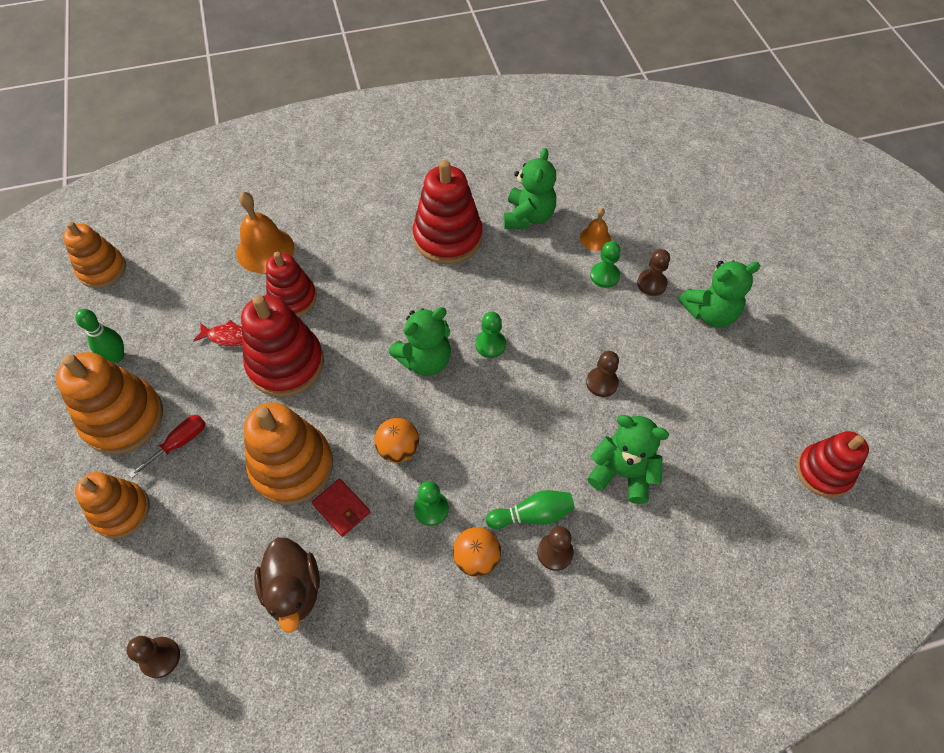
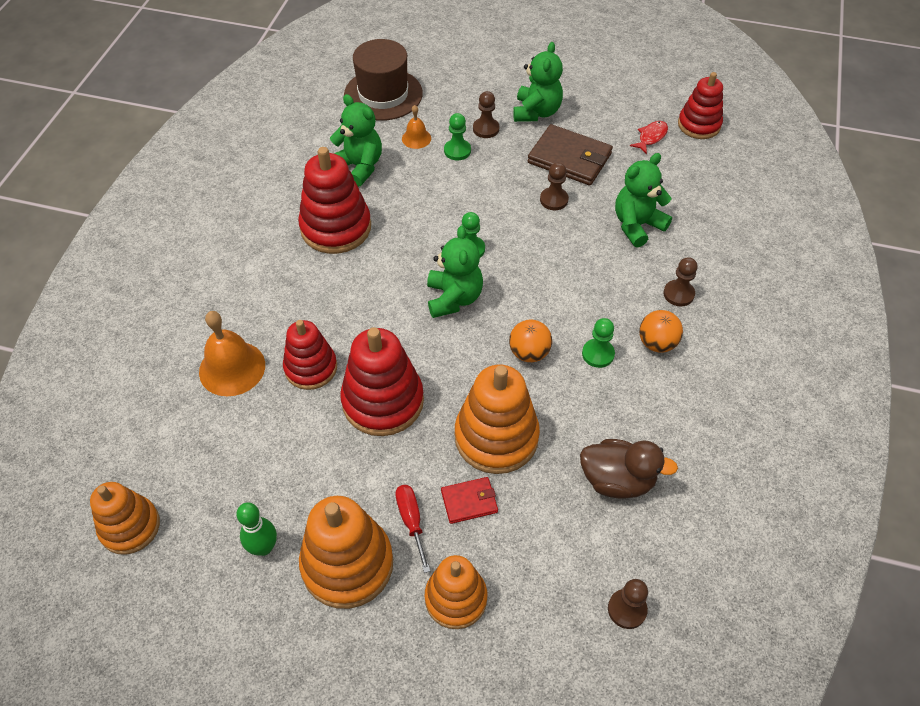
camera: 60 degrees left, 5 degrees down
red fish [193,320,243,347] -> red fish moved to [630,121,668,154]
red wallet [312,479,370,537] -> red wallet moved to [441,477,498,524]
green bowling pin [486,490,575,529] -> none
none -> brown hat [344,39,423,121]
none -> brown wallet [528,124,613,186]

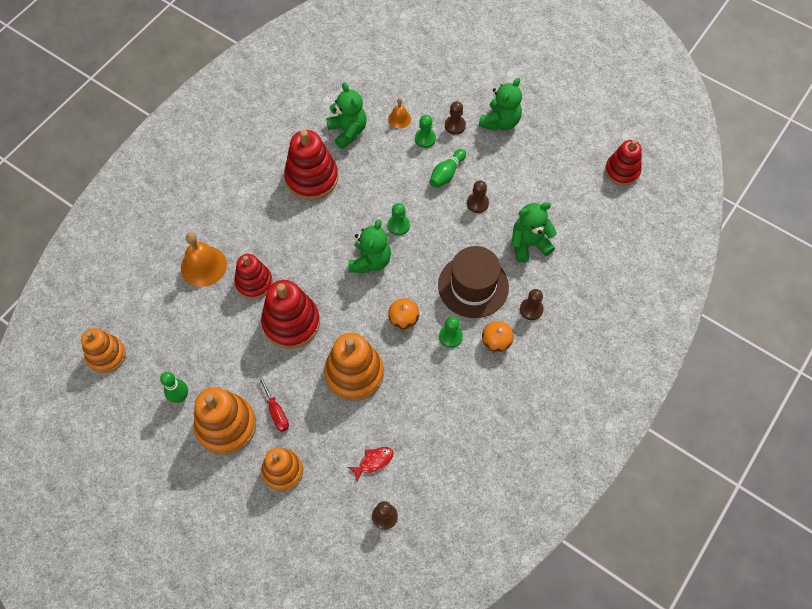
camera: 20 degrees right, 10 degrees up
brown hat [344,39,423,121] -> brown hat moved to [438,246,509,318]
red screwdriver [395,485,430,573] -> red screwdriver turned 150 degrees clockwise [258,376,289,432]
red wallet [441,477,498,524] -> none
brown wallet [528,124,613,186] -> none
brown duck [580,439,678,499] -> none
red fish [630,121,668,154] -> red fish moved to [348,447,394,482]
none -> green bowling pin [430,149,466,188]

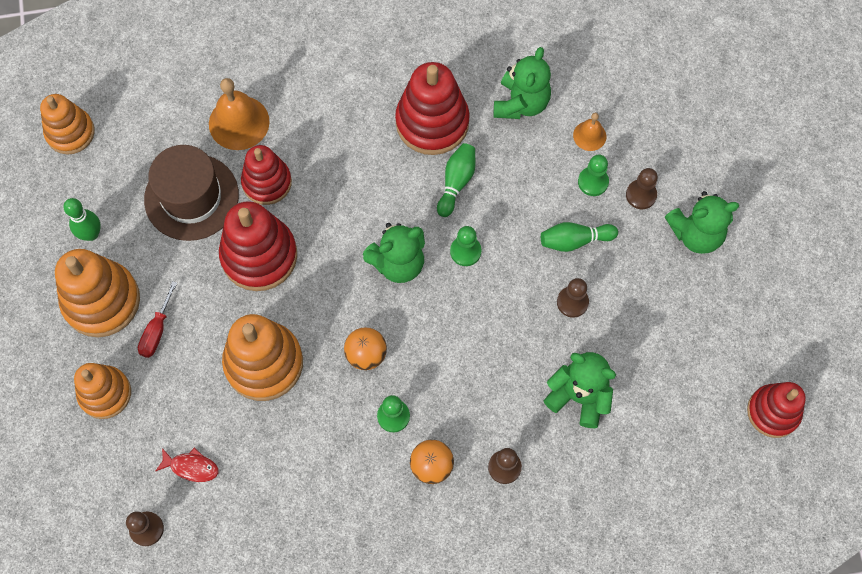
camera: 45 degrees right, 5 degrees up
brown hat [438,246,509,318] -> brown hat moved to [144,145,239,241]
none -> green bowling pin [437,143,475,217]

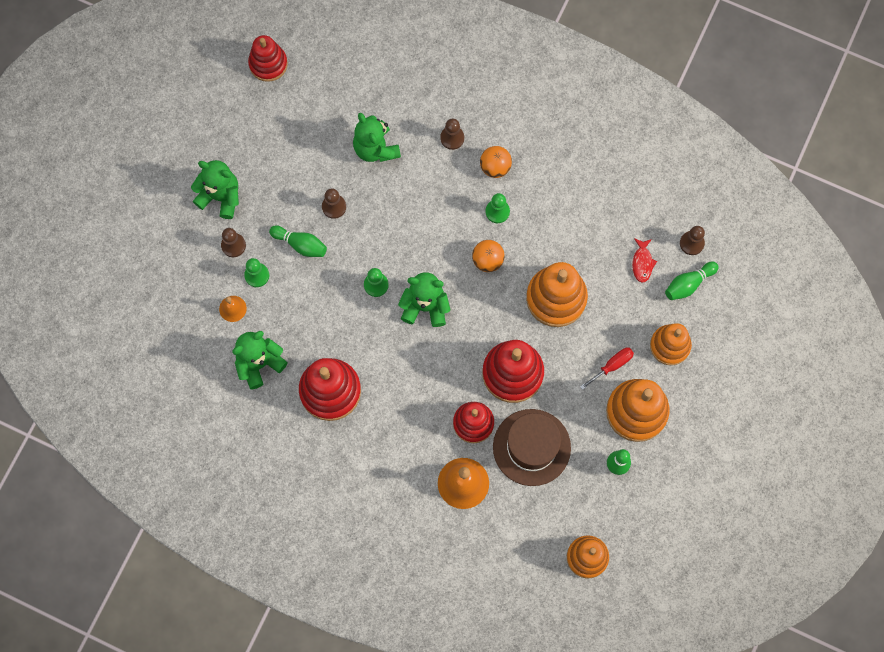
camera: 145 degrees left, 5 degrees up
red fish [155,448,218,482] -> red fish turned 135 degrees counterclockwise [632,238,657,283]
green bowling pin [437,143,475,217] -> green bowling pin moved to [665,262,719,300]

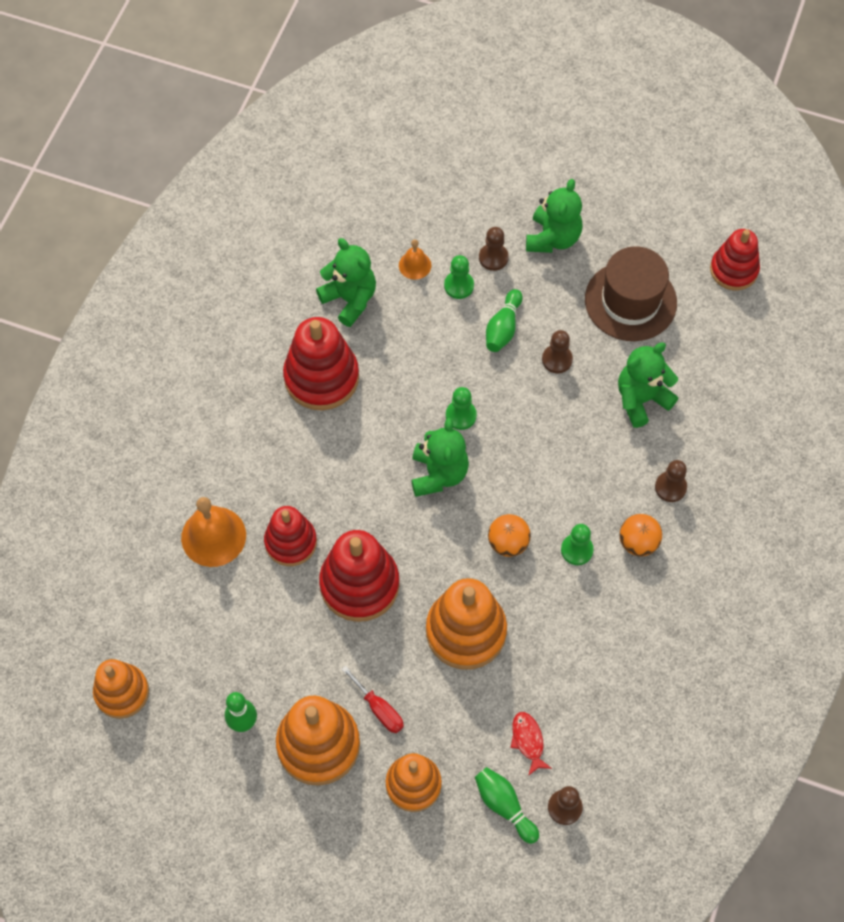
camera: 85 degrees right, 10 degrees down
brown hat [493,409,571,486] -> brown hat moved to [585,246,677,341]
red fish [632,238,657,283] -> red fish turned 75 degrees clockwise [511,712,552,776]

